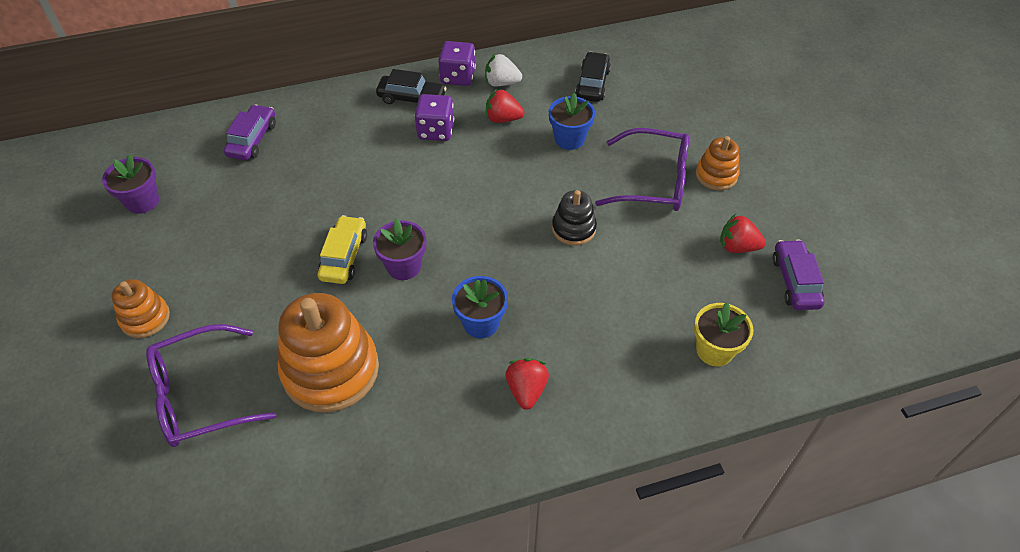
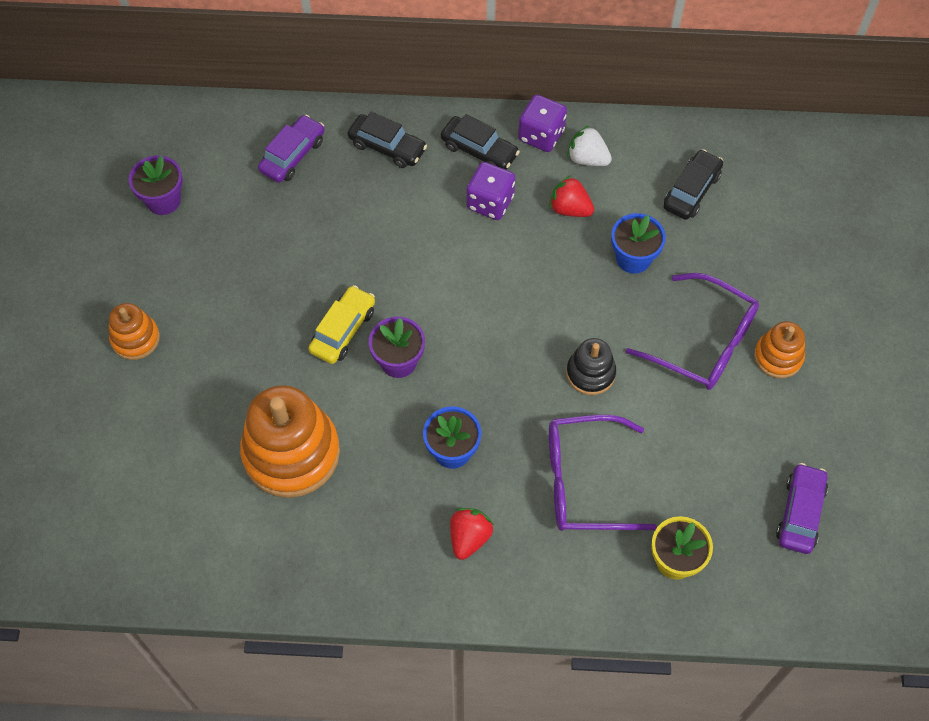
camera: 20 degrees right, 10 degrees up
purple glasses [146,324,276,447] -> purple glasses moved to [549,415,657,531]
red strawberry [720,214,766,253] -> none
none -> black car [348,111,427,168]

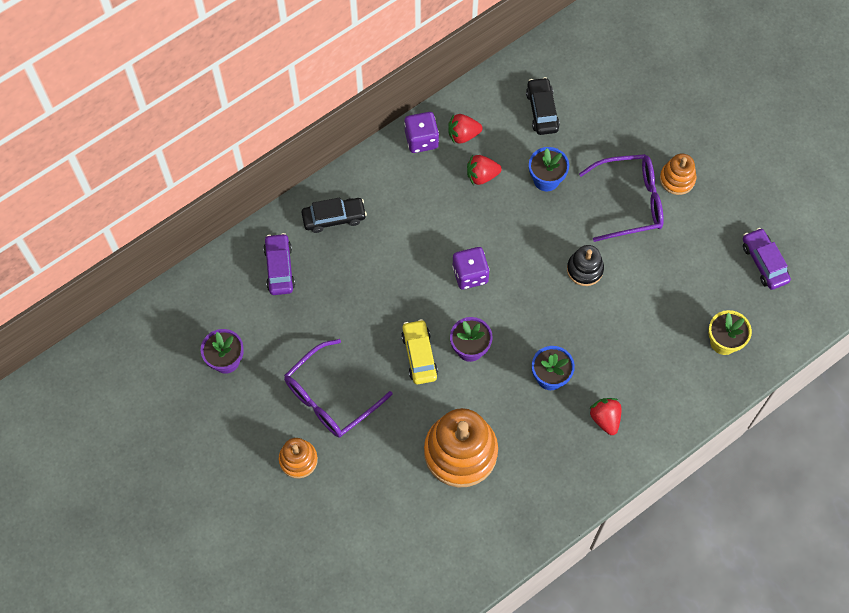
camera: 40 degrees left, 5 degrees up
black car [441,114,520,170] -> none
purple dice [466,162,515,220] -> purple dice moved to [452,247,489,289]
purple glasses [549,415,657,531] -> purple glasses moved to [284,339,392,438]
white strawberry [567,125,612,166] -> red strawberry [448,114,483,144]

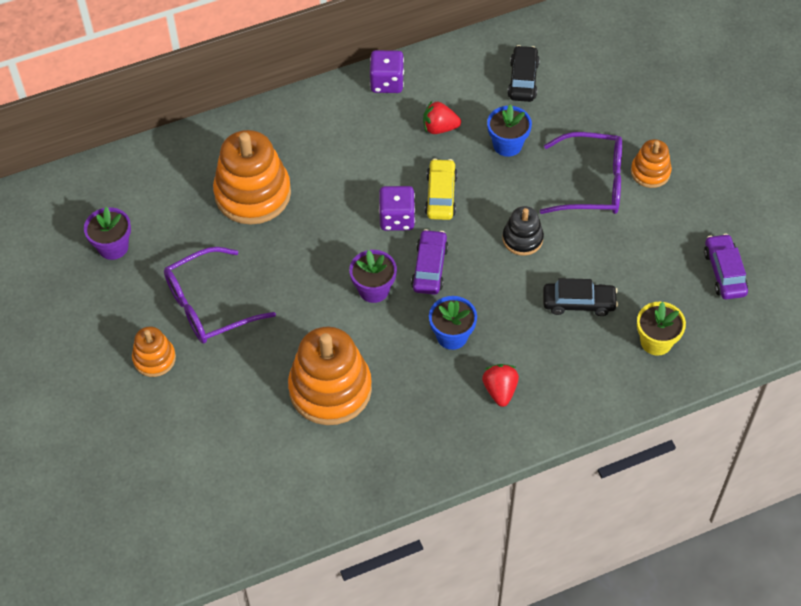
camera: 15 degrees right, 10 degrees down
purple car [263,233,295,295] -> purple car moved to [411,229,449,295]
black car [301,198,367,233] -> black car moved to [543,278,618,316]
yellow car [401,319,438,384] -> yellow car moved to [425,159,457,220]
red strawberry [448,114,483,144] -> none
none -> orange stacking toy [213,130,291,225]

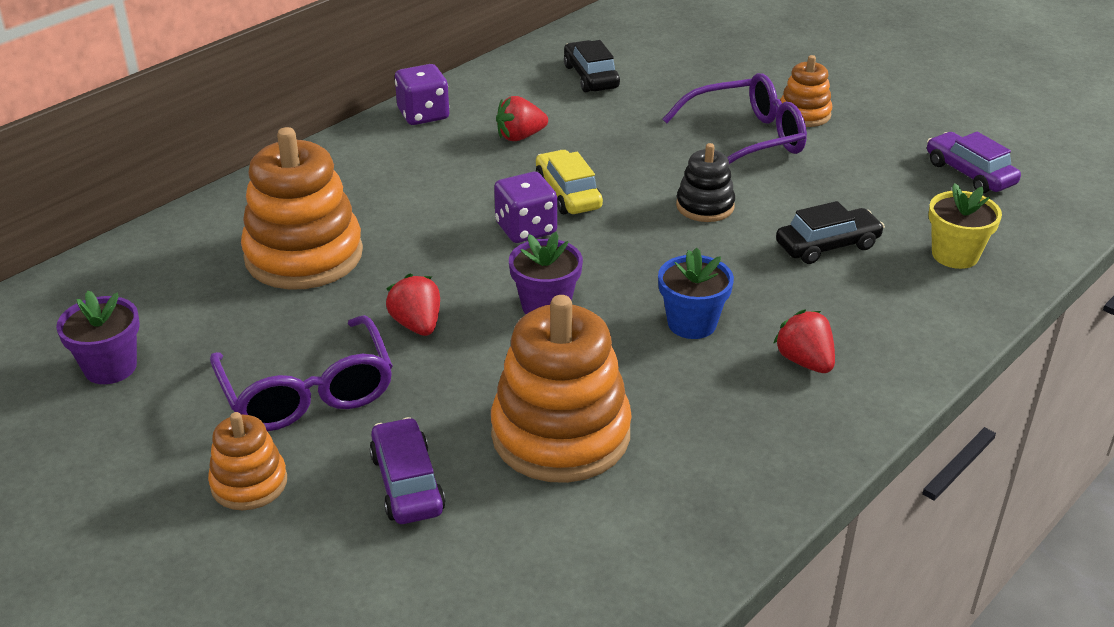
camera: 25 degrees left, 20 degrees down
purple glasses [164,247,276,344] -> purple glasses turned 60 degrees counterclockwise [210,315,393,431]
purple car [411,229,449,295] -> purple car moved to [369,417,445,524]
blue flower pot [487,104,532,157] -> none
none -> red strawberry [386,274,440,336]

